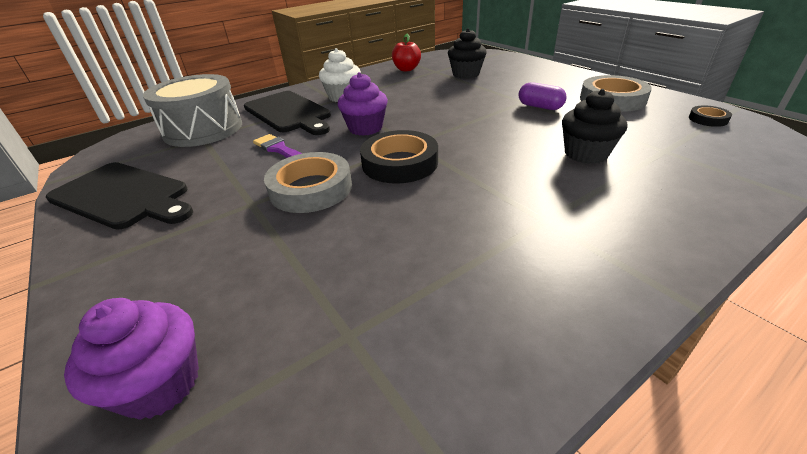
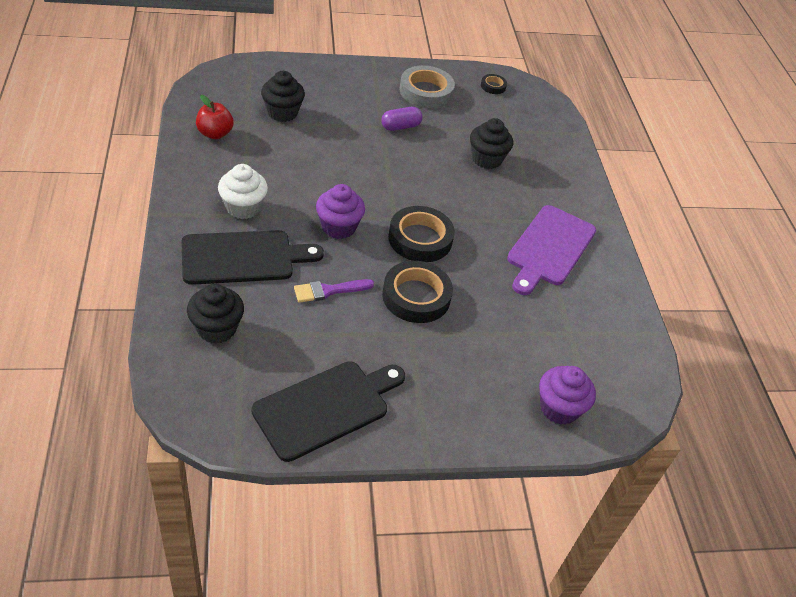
camera: 70 degrees left, 10 degrees up
grey drum [143,74,242,147] -> black cupcake [187,284,244,344]
grey tape [264,152,352,213] -> black tape [382,261,453,323]
none -> purple cutting board [507,205,596,295]

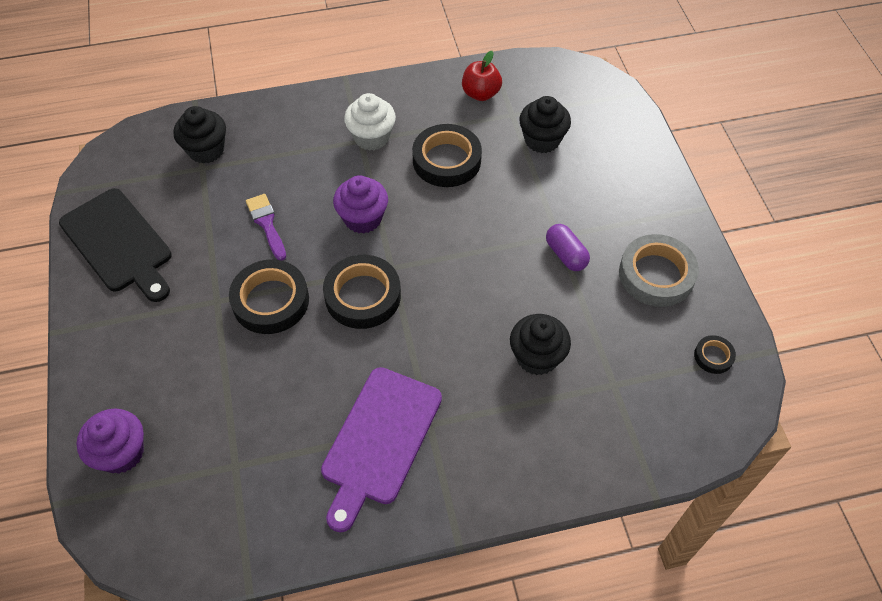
camera: 90 degrees right, 10 degrees up
black cutting board [182,230,324,285] -> none
purple cutting board [507,205,596,295] -> purple cutting board turned 90 degrees counterclockwise [321,367,442,532]
none -> black tape [412,124,482,187]

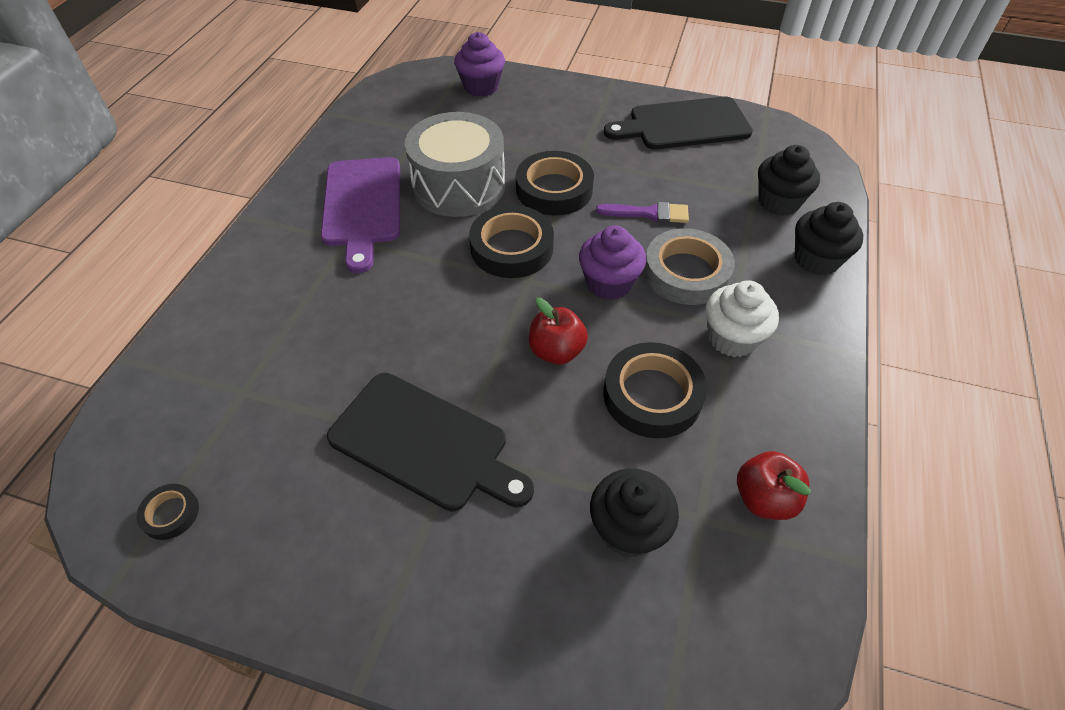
camera: 120 degrees right, 5 degrees down
purple cutting board [321,367,442,532] -> purple cutting board turned 150 degrees counterclockwise [321,157,400,273]
black cupcake [510,314,571,375] -> black cupcake moved to [795,202,863,276]
purple capsule [546,224,590,271] -> black cutting board [327,373,534,511]
grey tape [619,234,699,307] -> grey tape moved to [644,228,735,305]
none -> grey drum [405,112,505,217]
none -> red apple [529,298,588,365]

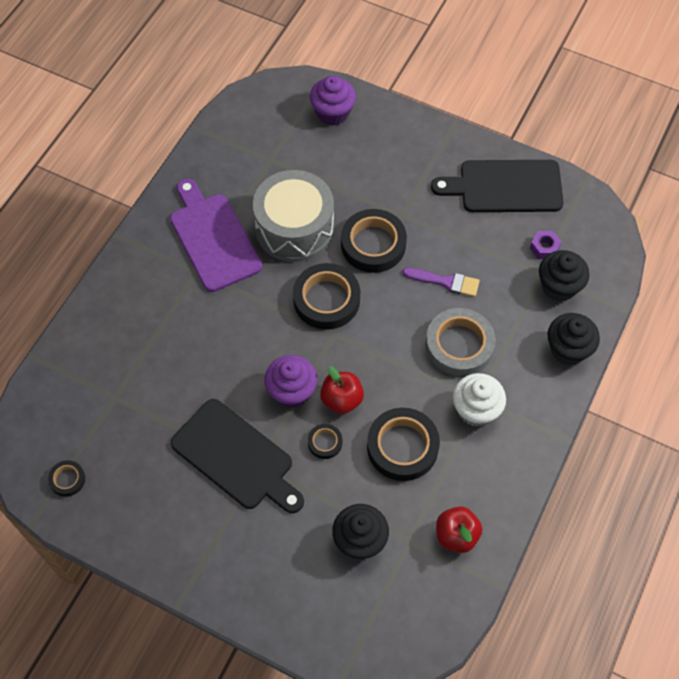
camera: 10 degrees right, 10 degrees up
purple cutting board [321,157,400,273] -> purple cutting board turned 150 degrees clockwise [170,179,262,292]
purple cupcake [579,225,646,300] -> purple cupcake moved to [264,355,317,408]
none -> black tape [308,424,342,459]
none -> purple nut [530,231,561,259]

